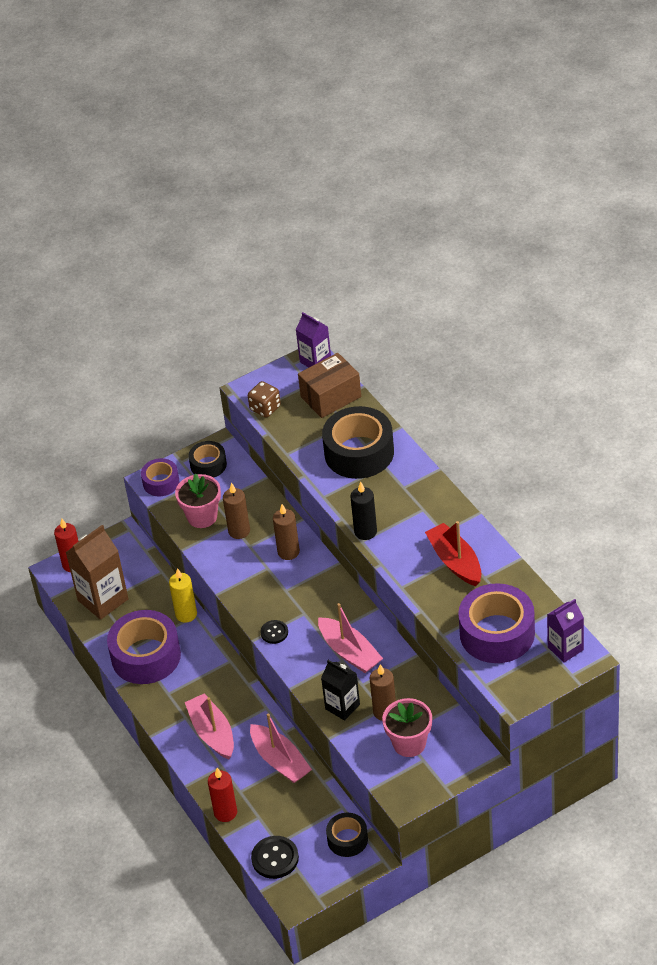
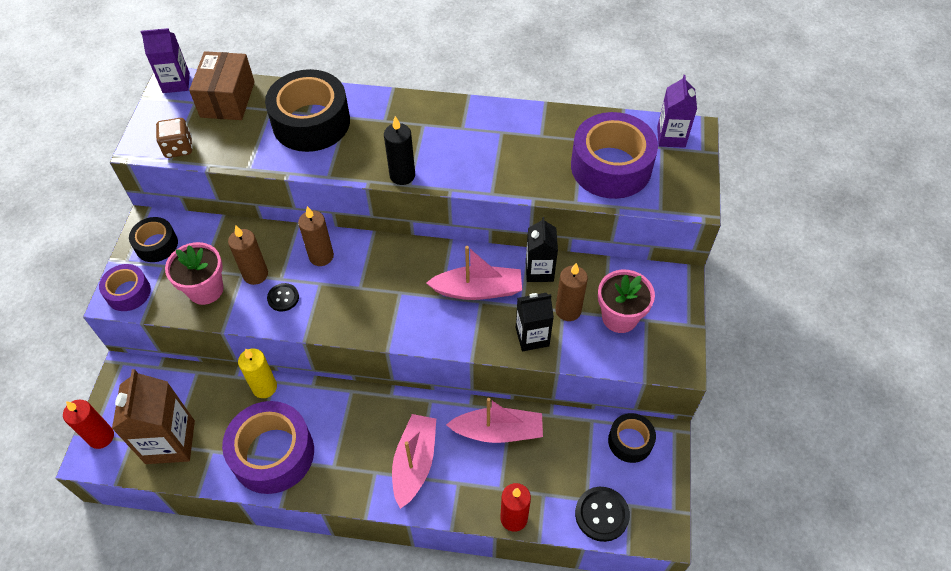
camera: 55 degrees left, 10 degrees up
pink boat [185,693,234,759] -> pink boat turned 90 degrees clockwise [392,414,436,509]
black button [260,620,288,644] -> black button moved to [267,283,299,311]
red boat [425,521,482,586] -> none
none -> black carton [526,217,558,282]

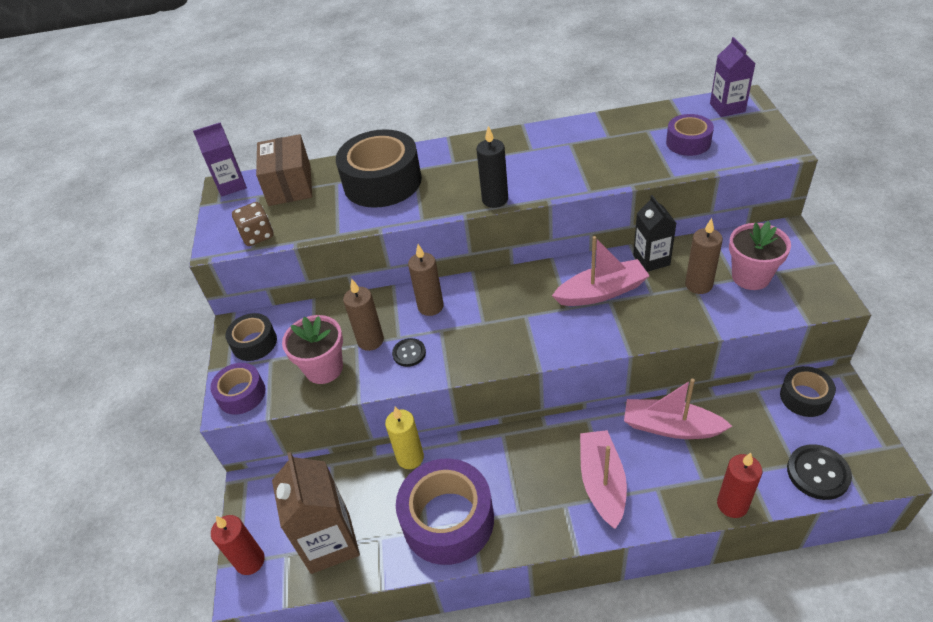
camera: 10 degrees left, 10 degrees down
pink boat [446,398,543,443] -> pink boat turned 150 degrees counterclockwise [624,379,732,439]
black carton [516,293,554,351] -> none
purple tape [571,112,658,199] -> purple tape [666,114,714,156], size x0.54

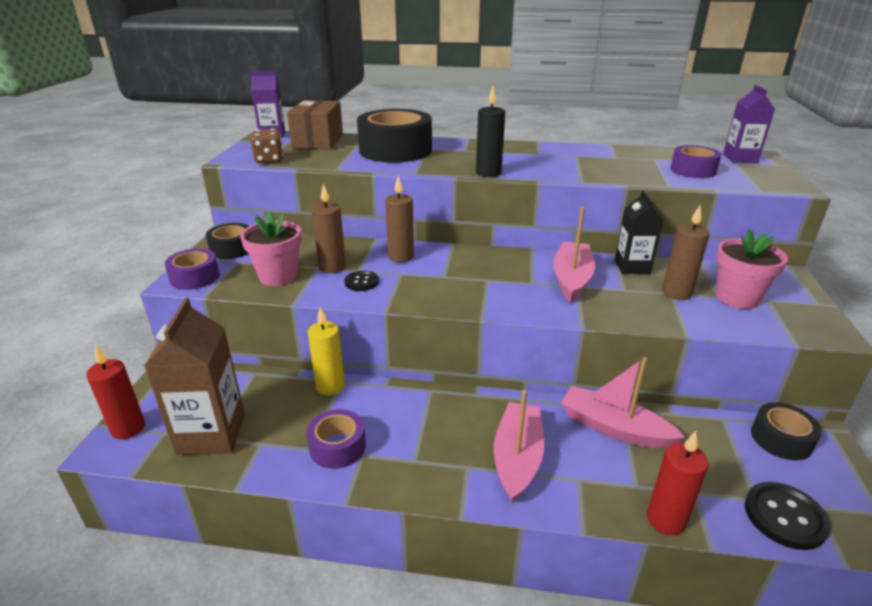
camera: 10 degrees right, 15 degrees down
purple tape [396,458,494,565] -> purple tape [306,409,366,469], size x0.54
pink boat [552,236,650,306] -> pink boat turned 75 degrees counterclockwise [553,207,595,302]

